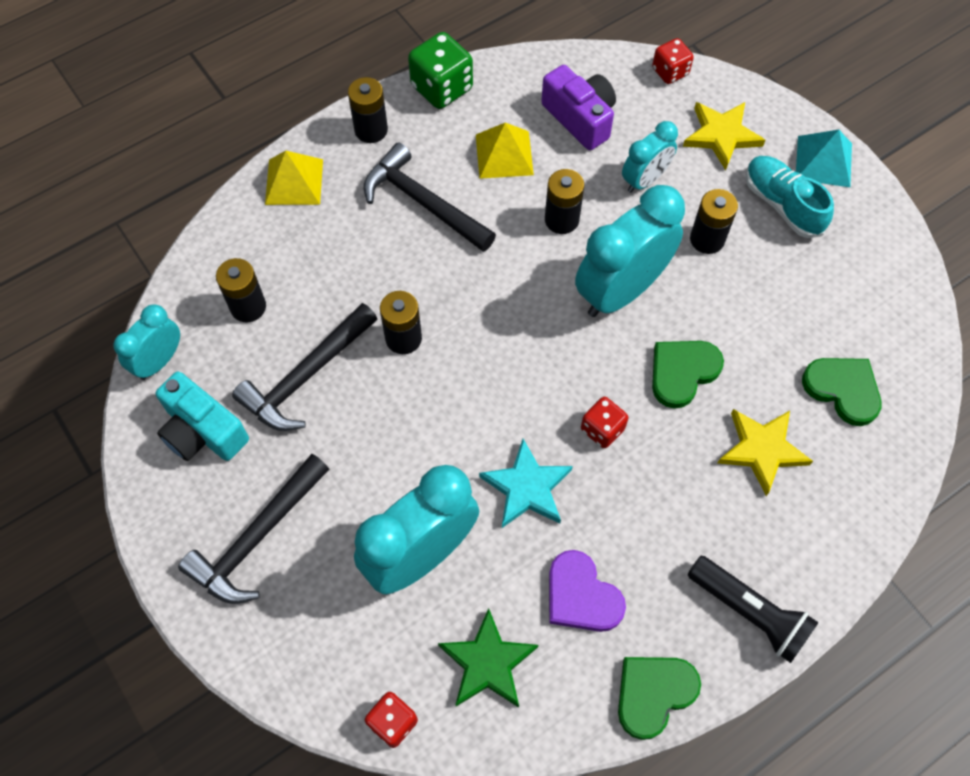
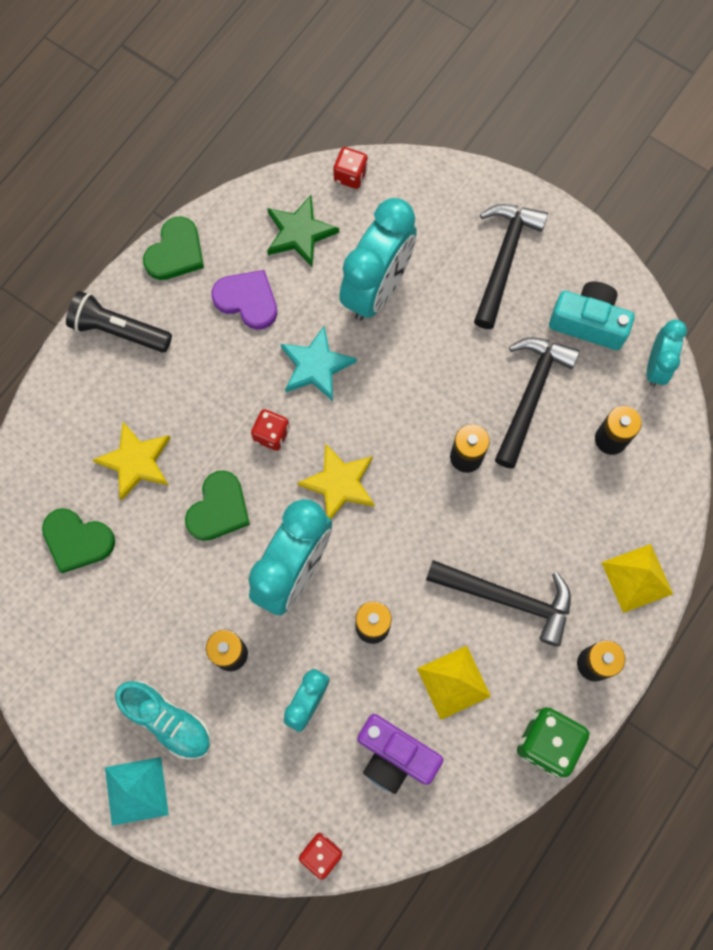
camera: 160 degrees right, 10 degrees up
yellow star [683,102,765,170] -> yellow star moved to [297,443,375,519]

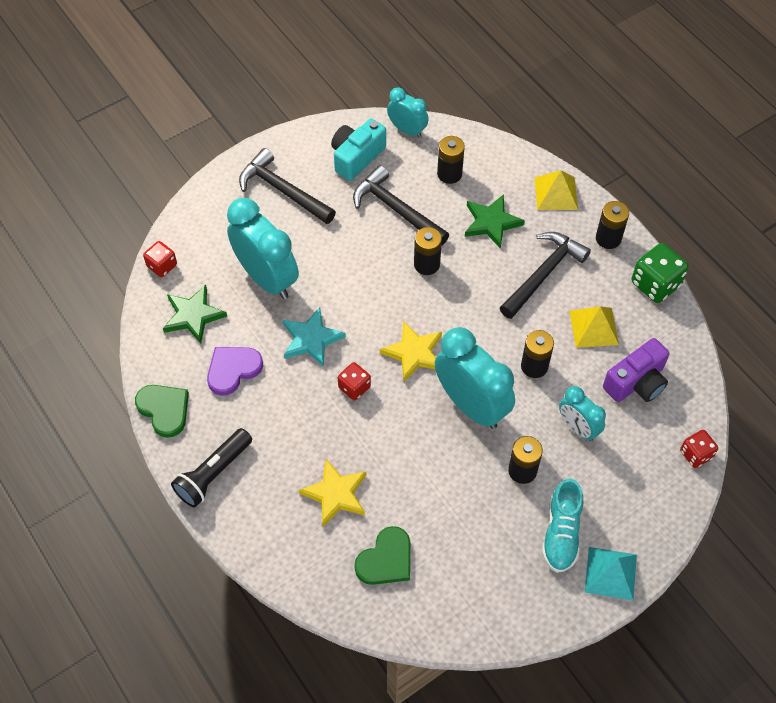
camera: 70 degrees left, 15 degrees down
turquoise shoe [115,681,211,760] -> turquoise shoe turned 135 degrees clockwise [542,478,583,573]
green heart [185,470,250,541] -> none
none -> green star [465,194,525,249]

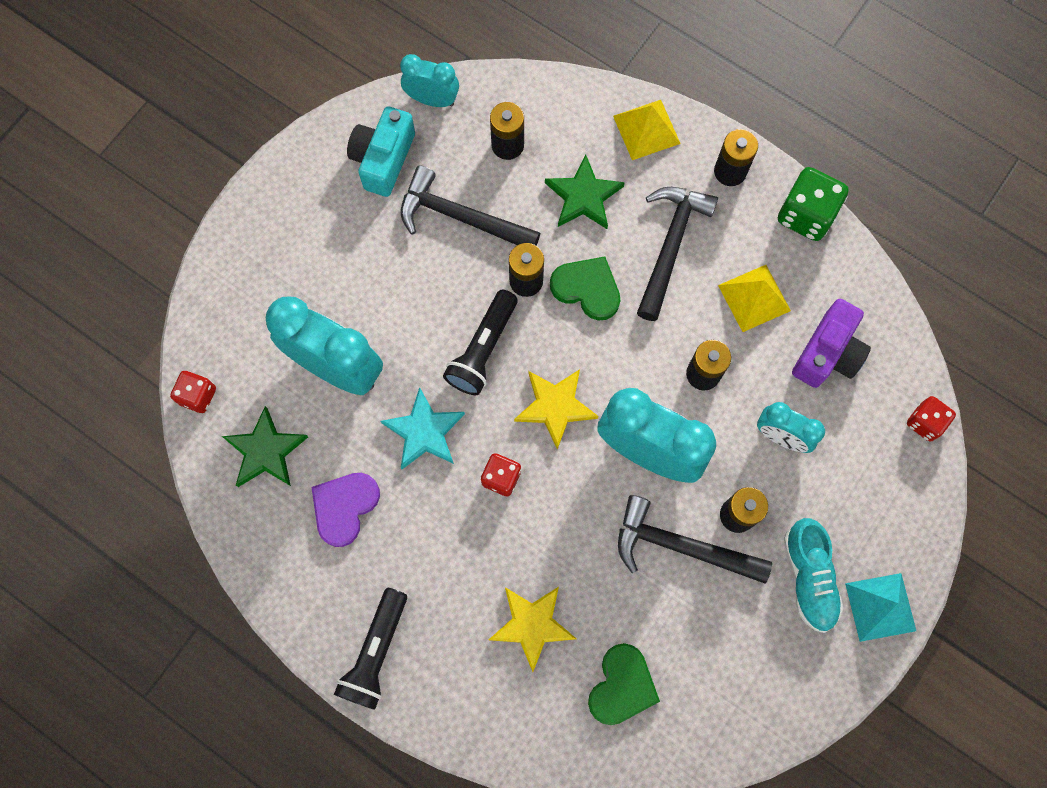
camera: 20 degrees left, 15 degrees up
green heart [135,385,189,438] -> green heart moved to [550,257,620,321]
black hammer [239,148,336,224] -> black hammer moved to [618,495,772,584]
none -> black flashlight [443,290,518,395]

